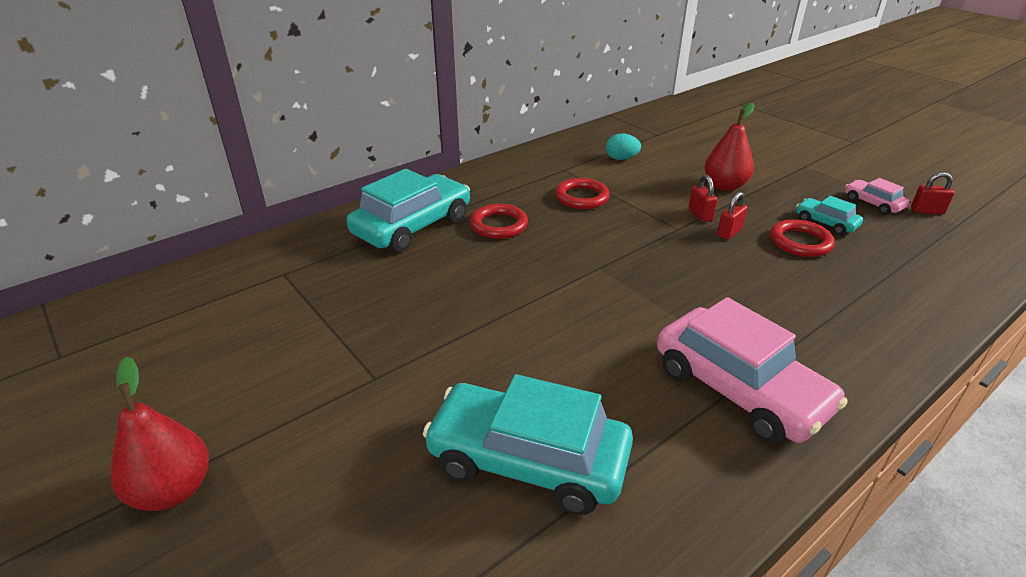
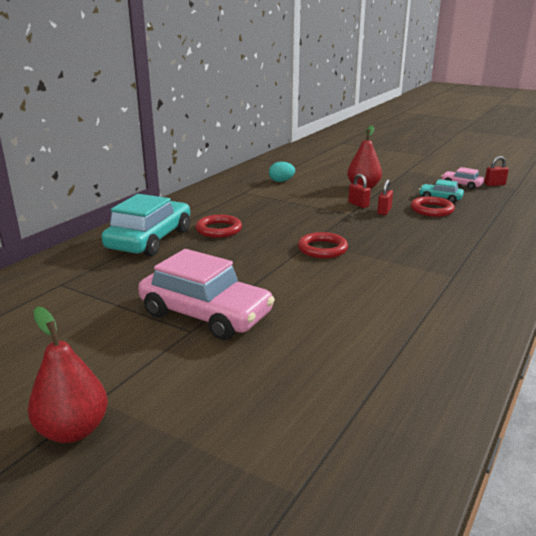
camera: 20 degrees left, 10 degrees down
turquoise car [423,374,633,515] -> none
red ring [555,178,610,209] -> red ring moved to [298,232,348,258]
pink car [657,297,848,444] -> pink car moved to [138,249,275,340]

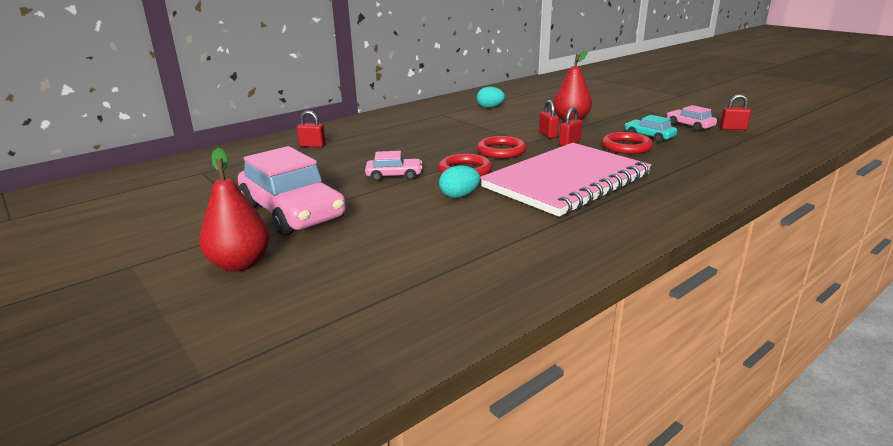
camera: 20 degrees right, 0 degrees up
red pear [28,307,108,443] -> red pear moved to [199,148,270,272]
turquoise car [101,194,190,256] -> red padlock [297,110,326,147]
red ring [195,215,242,238] -> red ring moved to [477,136,527,158]
none -> pink car [365,151,422,181]
none -> turquoise egg [439,165,480,198]
none -> pink notebook [480,143,651,217]

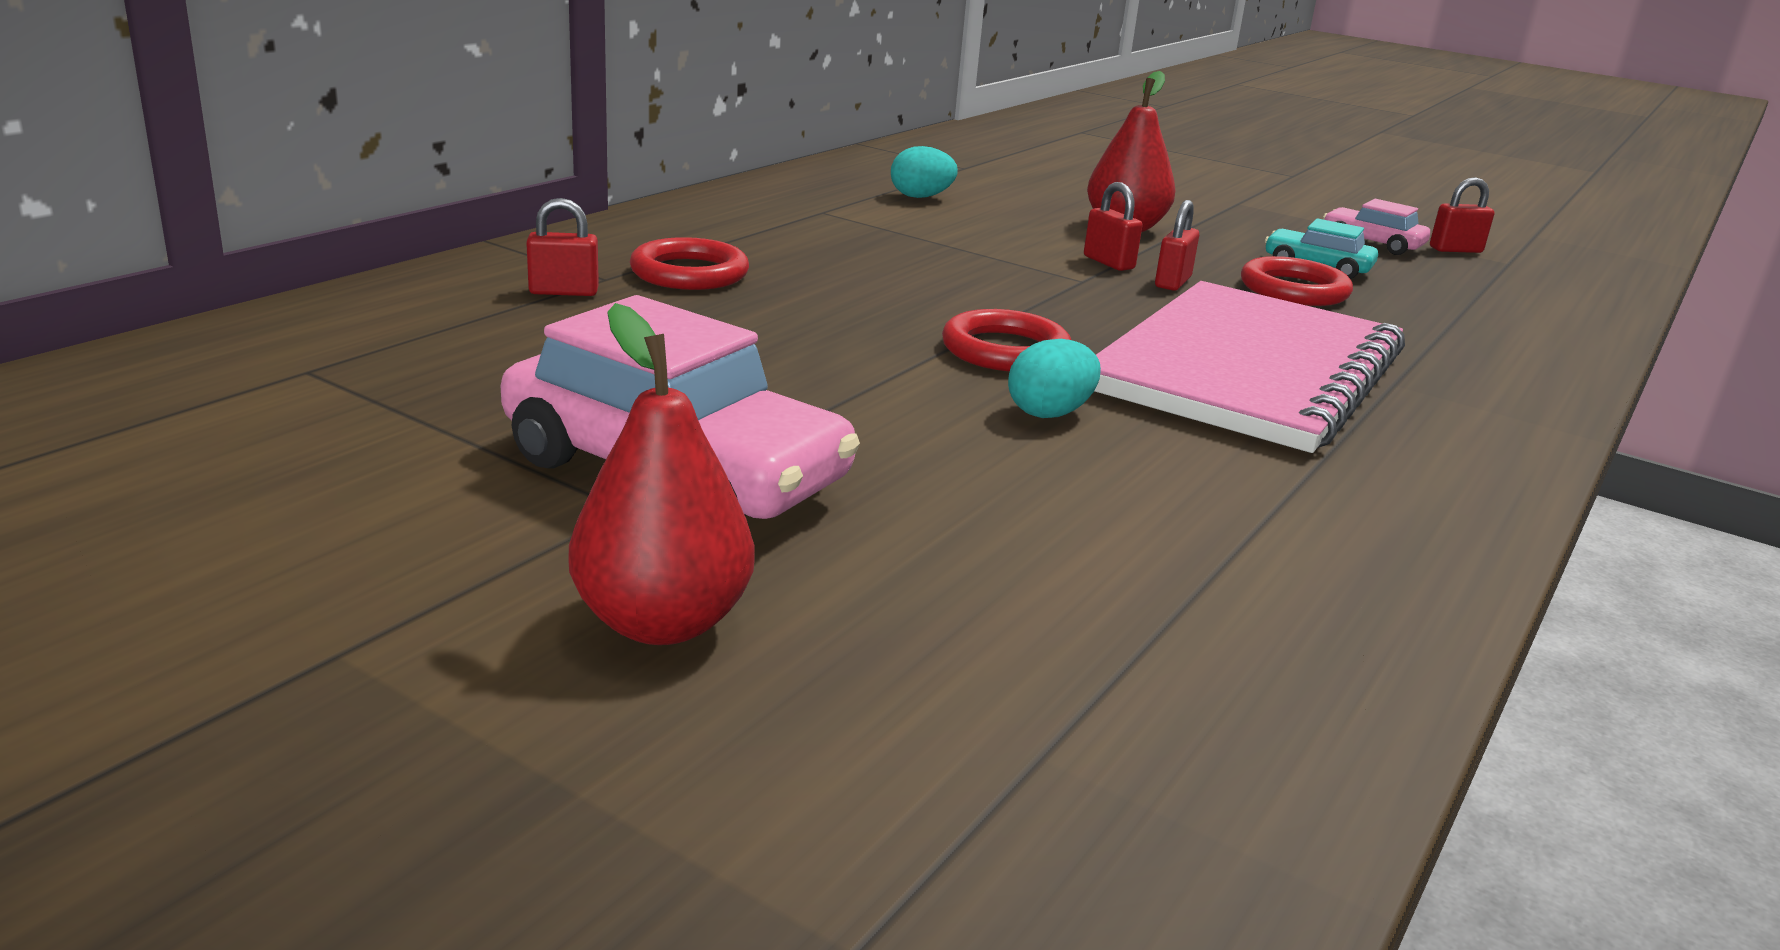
camera: 20 degrees left, 0 degrees up
pink car [365,151,422,181] -> none
red ring [477,136,527,158] -> red ring moved to [630,237,749,290]

